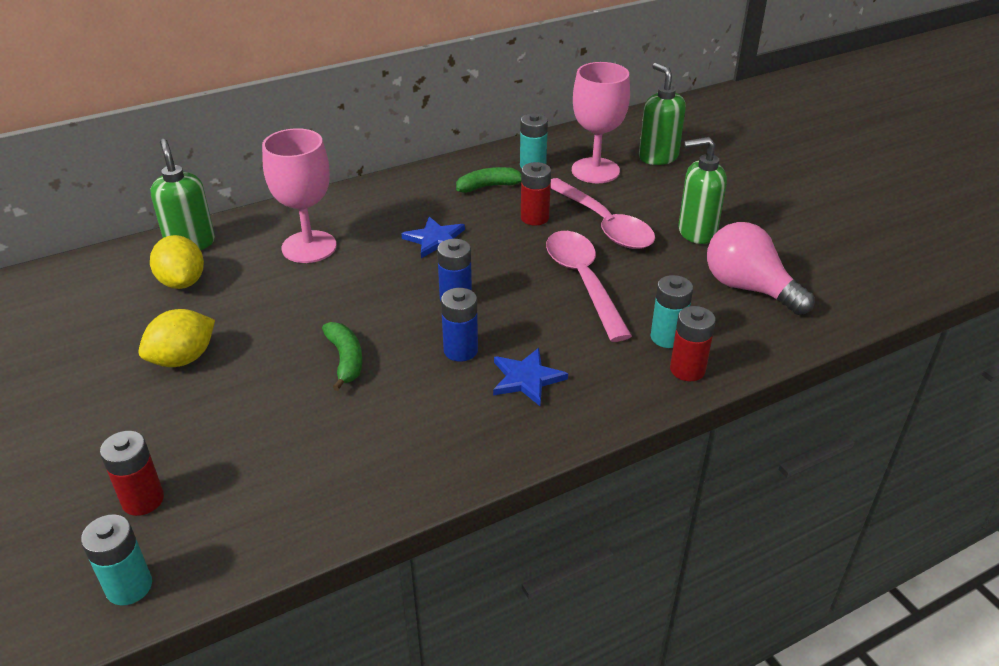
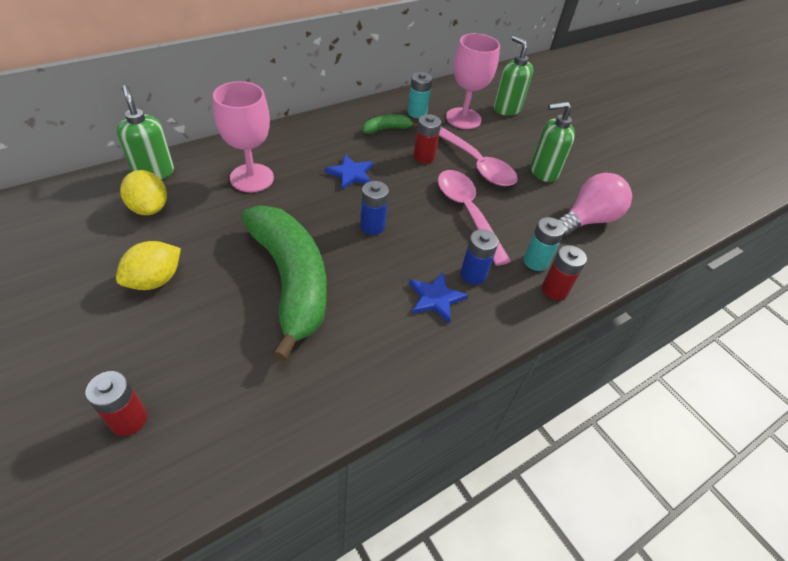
camera: 10 degrees left, 10 degrees up
turquoise battery [81,514,152,605] -> none
green banana [322,322,362,391] -> green banana [242,205,327,362], size x2.39
blue battery [441,288,478,362] -> blue battery moved to [460,229,499,285]
pink light bulb [707,222,814,315] -> pink light bulb turned 105 degrees clockwise [557,173,632,237]

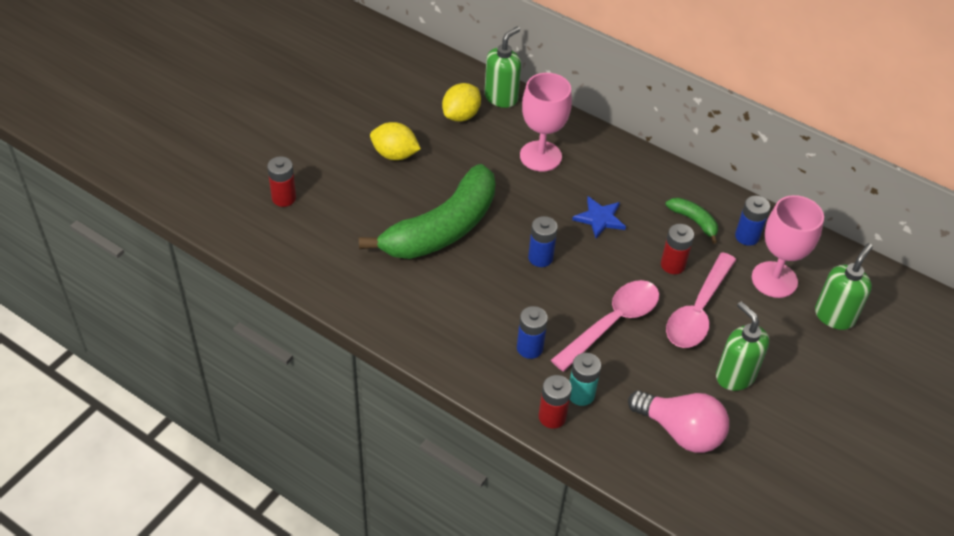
camera: 70 degrees right, 0 degrees up
turquoise battery [407,72,432,118] -> blue battery [735,196,770,246]
blue star [409,272,468,324] -> none

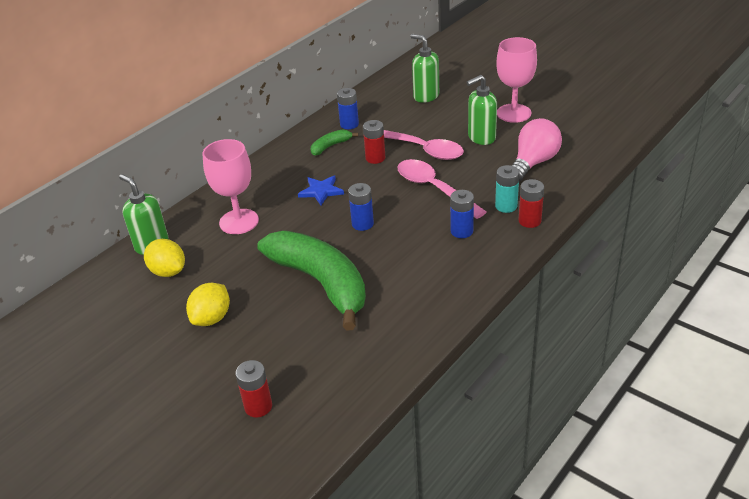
camera: 80 degrees left, 10 degrees down
pink goblet [752,195,824,298] -> pink goblet moved to [496,37,537,123]

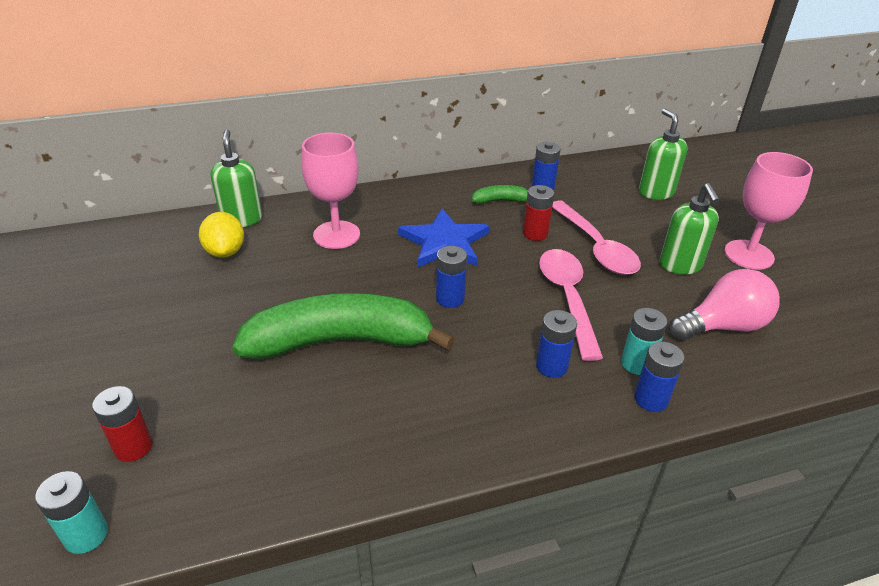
camera: 30 degrees right, 0 degrees up
yellow lemon [186,283,230,326] -> none
green banana [257,231,366,331] -> green banana turned 90 degrees counterclockwise [232,293,455,359]
blue star [298,176,344,206] -> blue star [398,209,489,267], size x1.63
green soap dispenser [467,75,497,145] -> green soap dispenser turned 105 degrees counterclockwise [660,183,720,275]
red battery [519,179,544,228] -> blue battery [634,342,685,412]
none -> turquoise battery [35,471,108,554]

